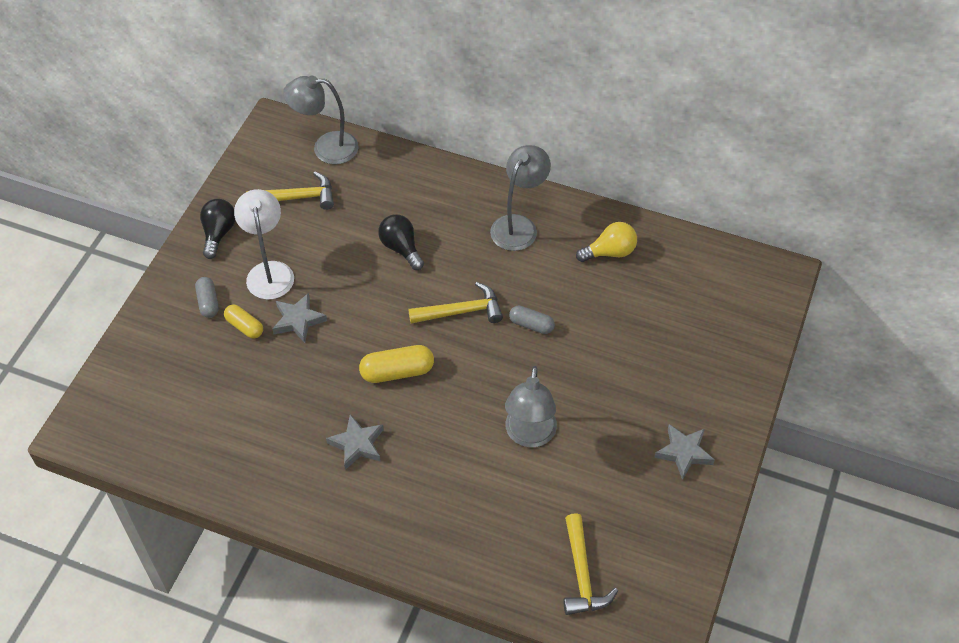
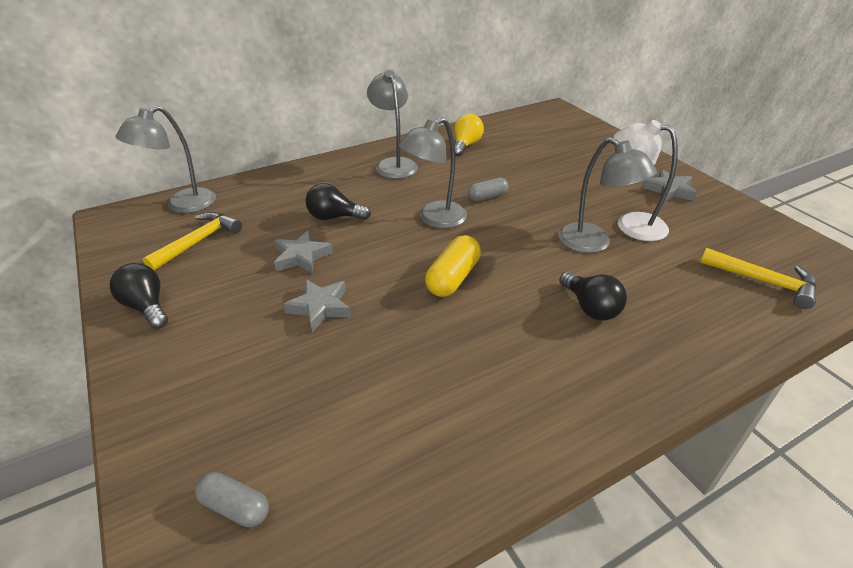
camera: 50 degrees left, 15 degrees down
grey capsule [195,277,218,318] -> grey capsule moved to [195,472,269,527]
yellow capsule [224,304,263,339] -> none
white lamp [234,189,294,300] -> white lamp moved to [614,120,678,241]
grey star [326,414,384,470] -> grey star moved to [274,230,333,274]
yellow hammer [408,282,503,324] -> grey lamp [398,117,467,228]
none -> black light bulb [559,271,627,321]

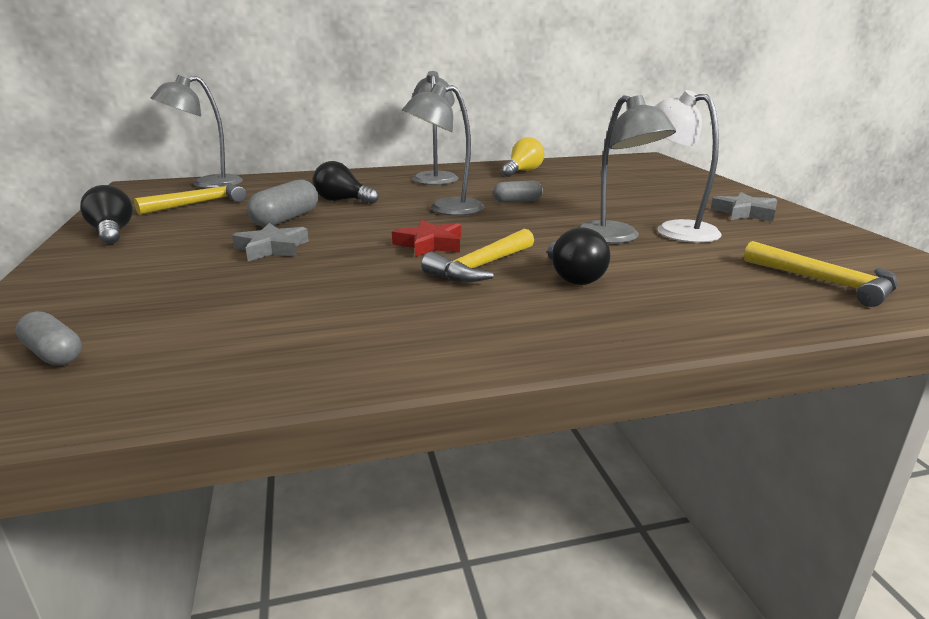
camera: 15 degrees right, 15 degrees down
grey star [274,230,333,274] -> grey capsule [247,180,318,227]
yellow capsule [425,235,481,297] -> red star [392,220,461,257]
none -> yellow hammer [421,229,534,282]

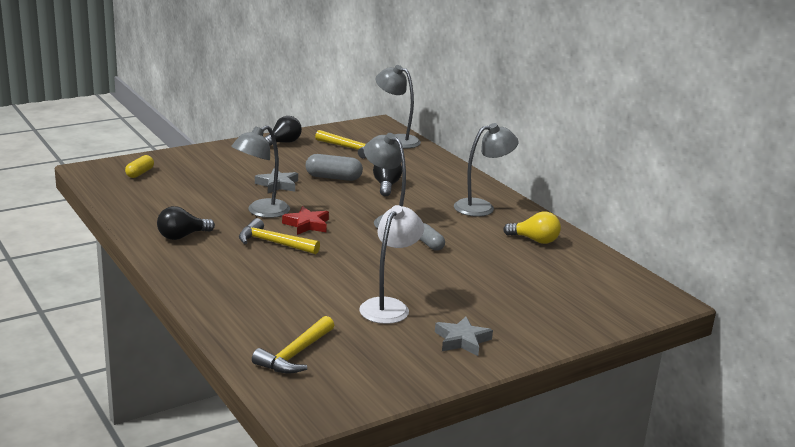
camera: 70 degrees right, 0 degrees up
grey capsule [16,311,82,365] -> yellow capsule [125,155,154,178]
black light bulb [547,227,610,285] -> black light bulb moved to [157,206,215,240]
grey lamp [580,95,676,244] -> grey lamp moved to [231,125,290,218]

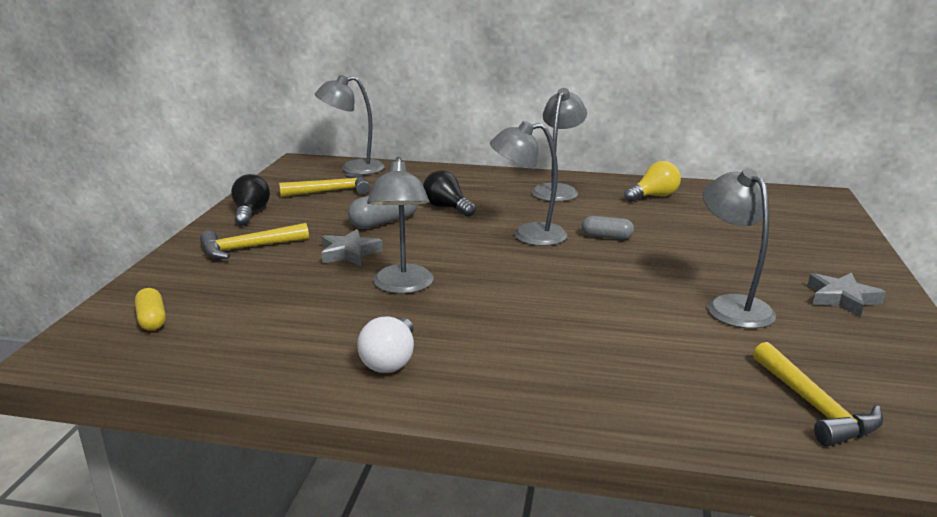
camera: 45 degrees left, 0 degrees up
black light bulb [157,206,215,240] -> white light bulb [357,317,414,373]
yellow hammer [239,218,320,254] -> yellow hammer moved to [200,223,309,259]
red star [282,206,329,235] -> none
white lamp [359,205,424,324] -> grey lamp [703,168,776,329]

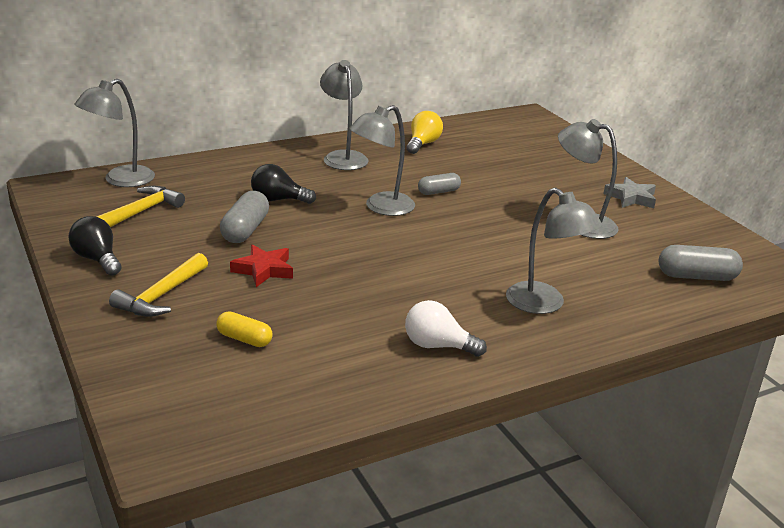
camera: 40 degrees left, 5 degrees up
yellow capsule [135,288,166,331] -> yellow capsule moved to [216,311,273,347]
grey star [321,229,383,266] -> red star [230,245,293,287]
white light bulb [357,317,414,373] -> white light bulb turned 135 degrees clockwise [405,300,487,357]
grey lamp [367,157,434,294] -> grey lamp moved to [506,187,603,314]
yellow hammer [753,342,883,446] -> grey capsule [659,245,743,281]

